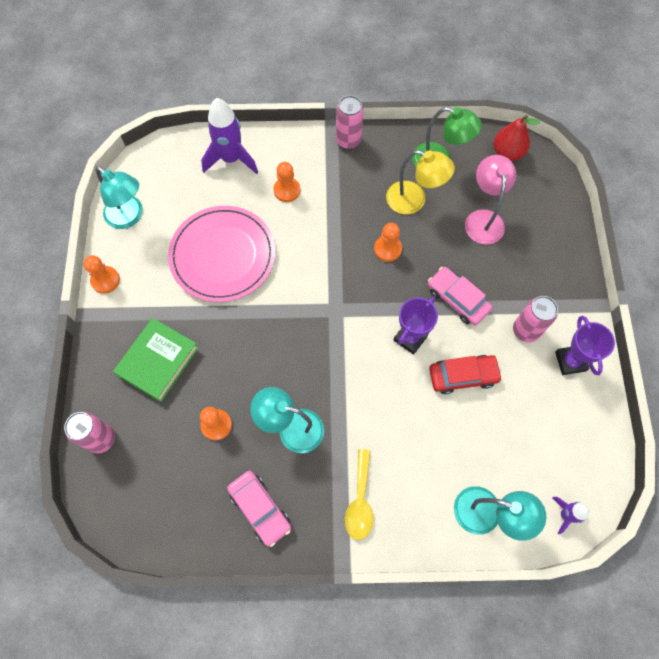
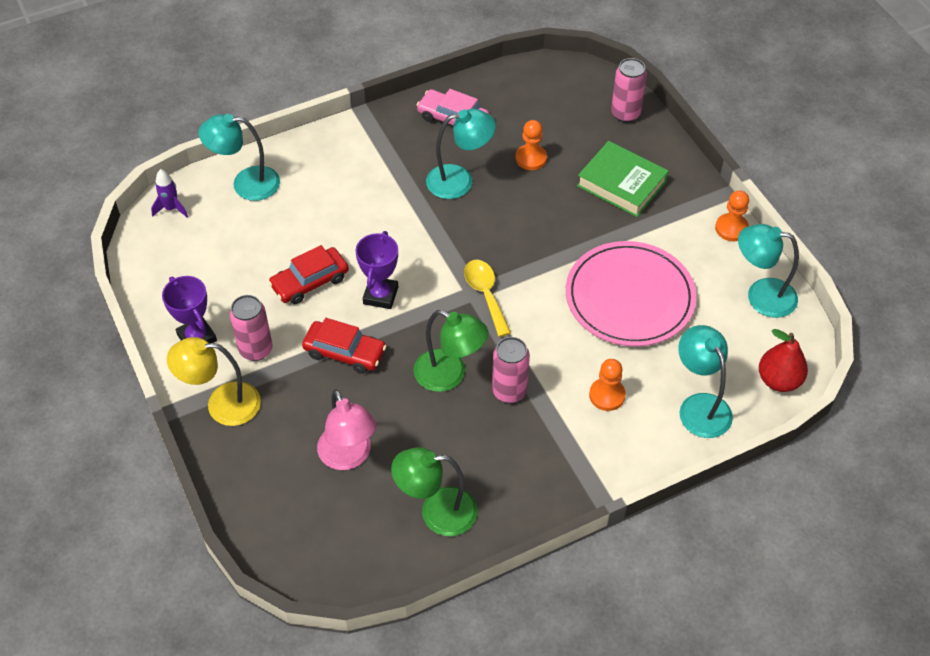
camera: 155 degrees right, 15 degrees down
green book [113,318,199,402] -> green book turned 60 degrees counterclockwise [577,141,669,217]
purple rocket [201,98,258,174] -> turquoise lamp [678,325,733,438]
pink can [336,95,364,149] -> pink can moved to [492,337,530,403]
yellow spoon [345,449,373,540] -> yellow spoon moved to [464,260,511,337]
orange pawn [374,223,402,262] -> green lamp [414,310,488,392]
yellow lamp [386,150,455,214] -> yellow lamp moved to [167,337,261,426]
pink car [428,267,492,326] -> red car [302,318,387,374]
red pear [494,115,540,161] -> red pear moved to [759,329,808,392]

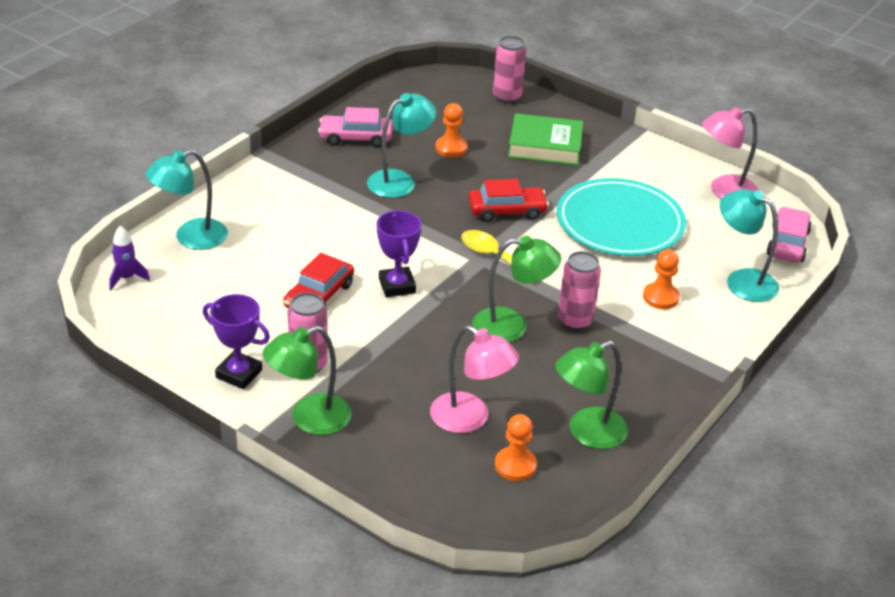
camera: 30 degrees left, 15 degrees down
yellow lamp [167,337,261,426] -> green lamp [263,326,352,435]
red car [302,318,387,374] -> red car moved to [469,179,549,222]
pink plate [566,241,697,346] -> turquoise plate [557,178,686,256]
orange pawn [715,190,749,241] -> orange pawn moved to [495,414,537,481]
turquoise lamp [738,224,799,318] -> pink lamp [702,107,759,199]
red pear [759,329,808,392] -> pink car [767,207,812,263]

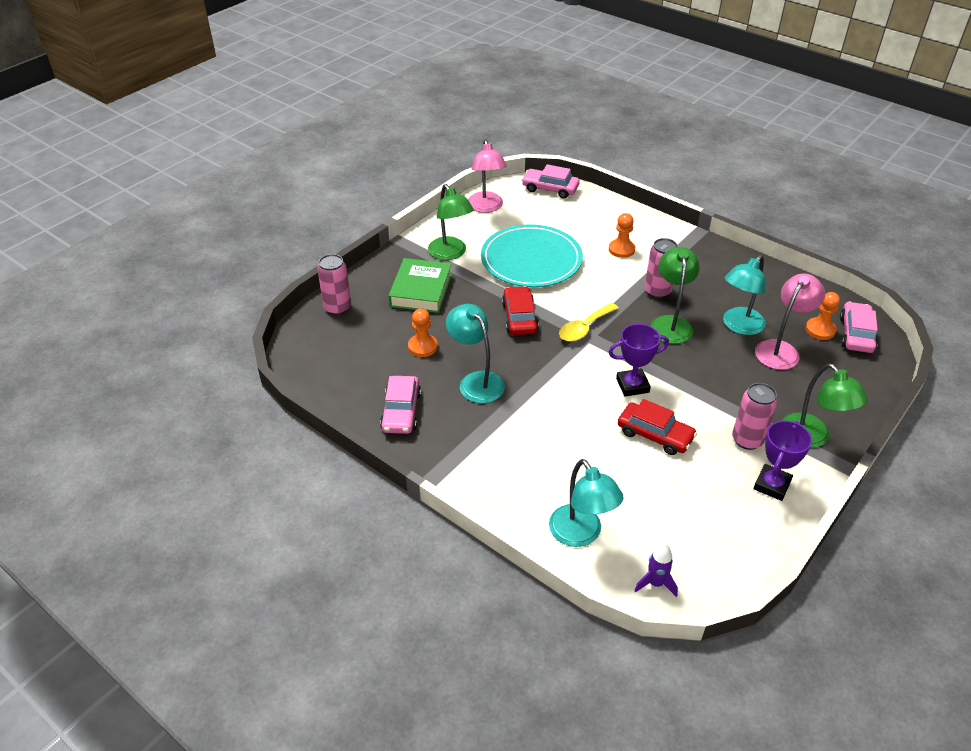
camera: 85 degrees left, 5 degrees up
green lamp [555,341,628,449] -> green lamp moved to [428,184,474,260]
turquoise lamp [720,189,779,302] -> turquoise lamp moved to [723,255,766,335]
none -> pink car [840,302,878,353]

